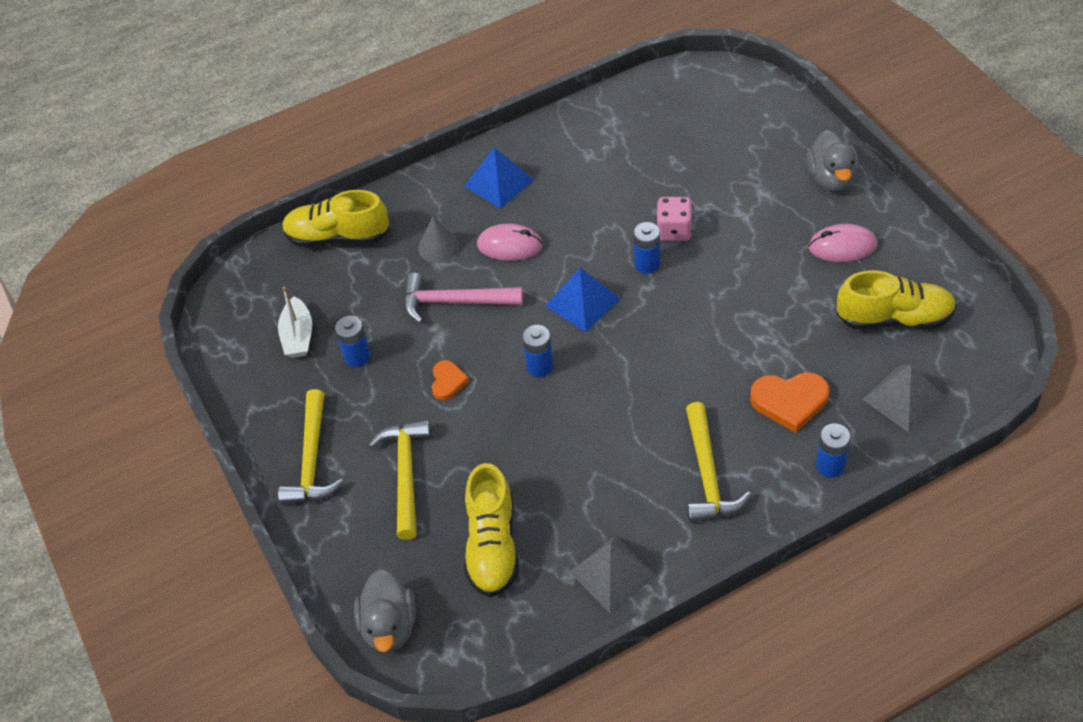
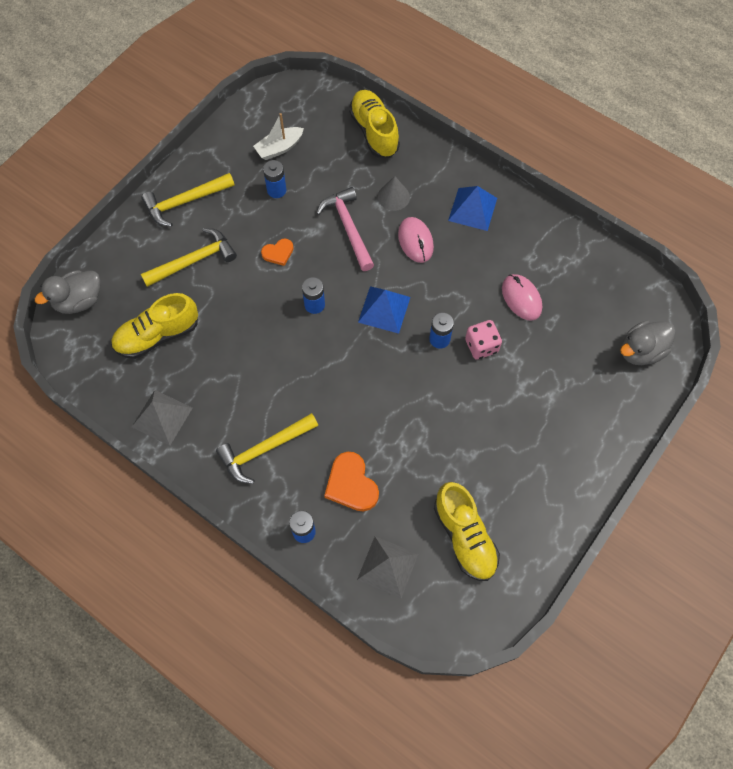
camera: 60 degrees right, 15 degrees up
grey duck [806,130,859,191] -> grey duck moved to [620,320,675,365]
pink mouse [809,224,877,262] -> pink mouse moved to [502,274,542,321]

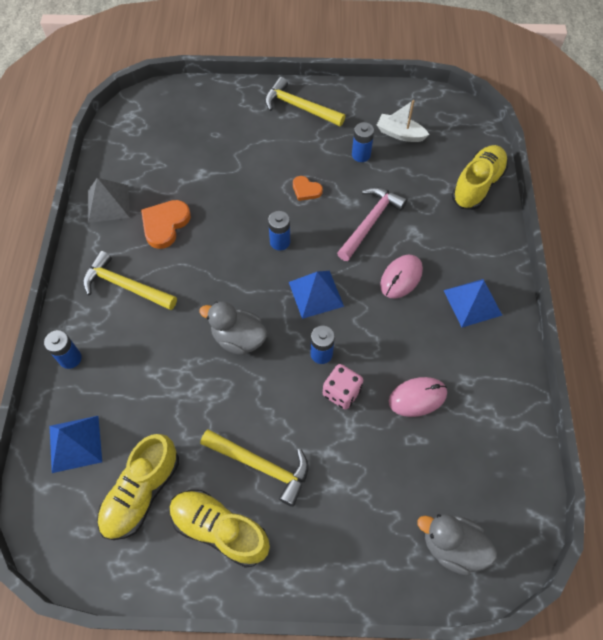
camera: 55 degrees right, 5 degrees down
grey duck [35,270,101,314] -> grey duck moved to [199,302,268,355]
yellow shoe [111,293,198,359] -> yellow shoe moved to [170,490,270,568]
yellow hammer [141,228,237,287] -> yellow hammer moved to [200,429,308,507]
orange heart [324,452,379,512] -> orange heart moved to [141,200,191,249]
grey pyramid [357,536,419,598] -> blue pyramid [49,416,102,473]
grey cone [378,176,410,211] -> none
pink mouse [502,274,542,321] -> pink mouse turned 45 degrees clockwise [389,377,447,417]

